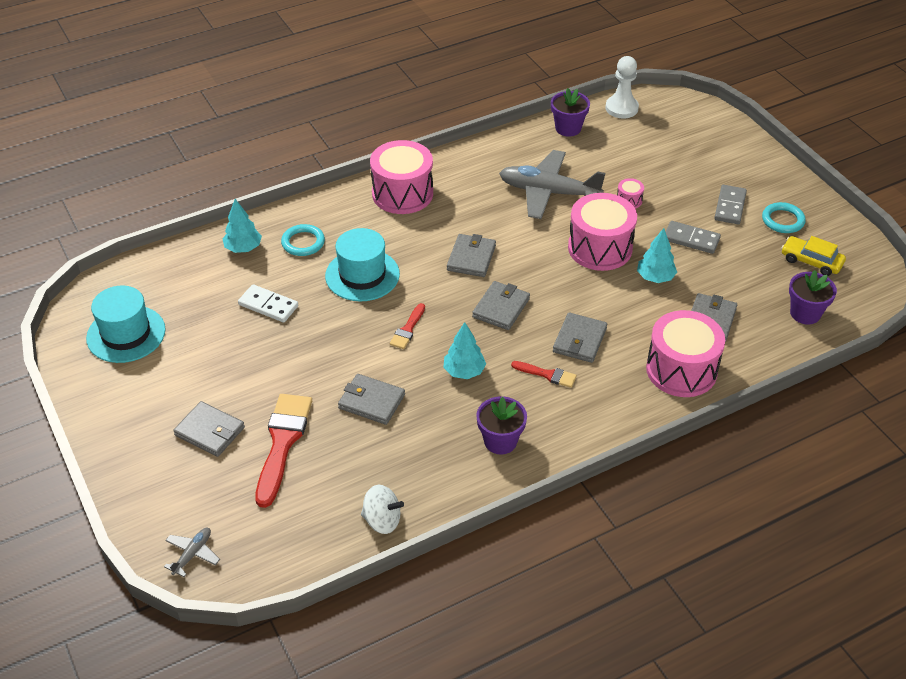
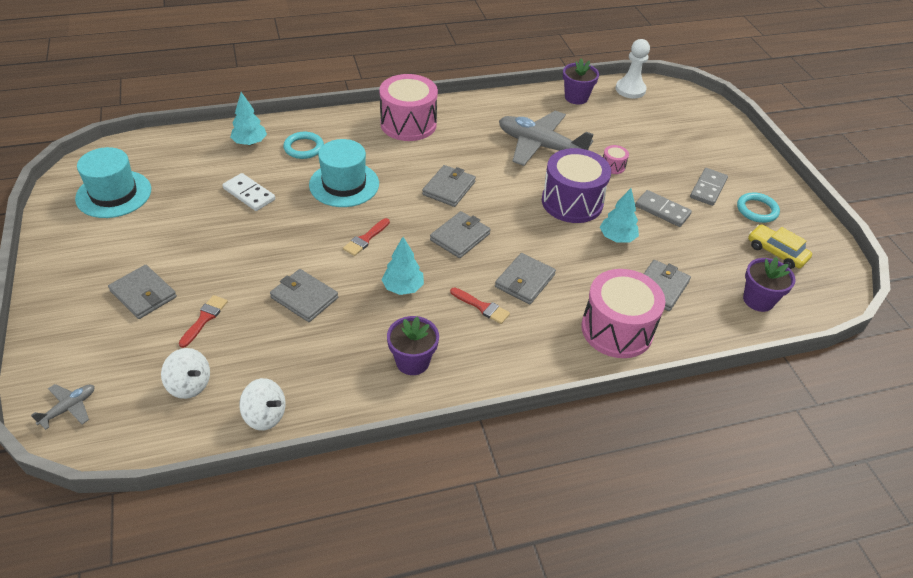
camera: 10 degrees right, 0 degrees up
red brush [255,394,312,508] -> red brush [179,295,228,348], size x0.51
pink drum [568,193,637,271] -> purple drum [542,148,611,223]
none -> white spinning top [161,348,210,399]

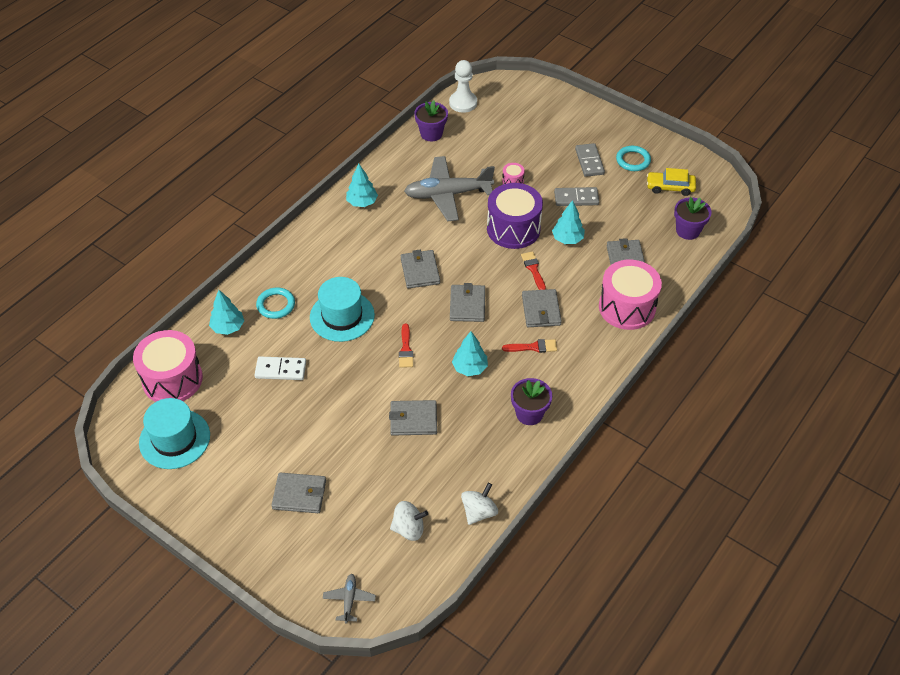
camera: 35 degrees left, 5 degrees up
red brush [179,295,228,348] -> red brush moved to [521,251,546,290]
white spinning top [239,378,286,431] -> white spinning top turned 45 degrees counterclockwise [461,483,498,525]
pink drum [379,74,438,141] -> pink drum moved to [133,330,203,402]
none -> turquoise tree [346,164,378,207]

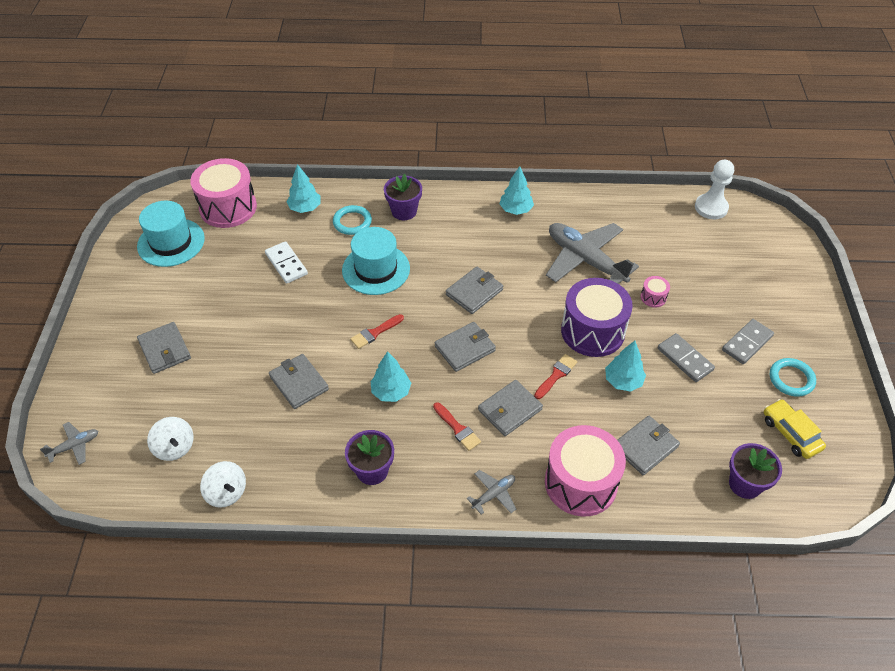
camera: 55 degrees right, 0 degrees up
purple flower pot [414,100,448,141] -> purple flower pot moved to [384,174,422,220]
white spinning top [461,483,498,525] -> white spinning top turned 45 degrees clockwise [200,461,246,508]
none -> grey plane [467,470,516,515]

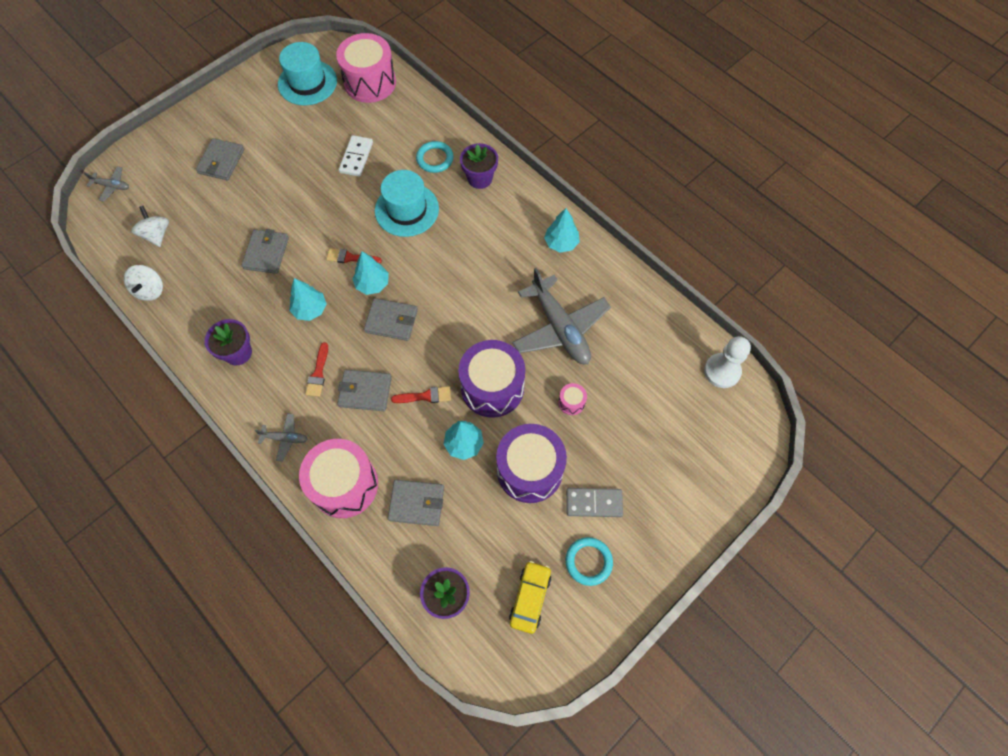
camera: 45 degrees right, 15 degrees up
white spinning top [147,417,194,461] -> white spinning top turned 150 degrees clockwise [131,206,169,247]
turquoise tree [287,164,321,213] -> turquoise tree moved to [352,251,389,295]
grey wallet [446,267,503,314] -> none
grey plane [546,223,639,284] -> grey plane turned 150 degrees clockwise [512,268,611,364]
grey domino [658,333,715,382] -> purple drum [496,424,567,503]

